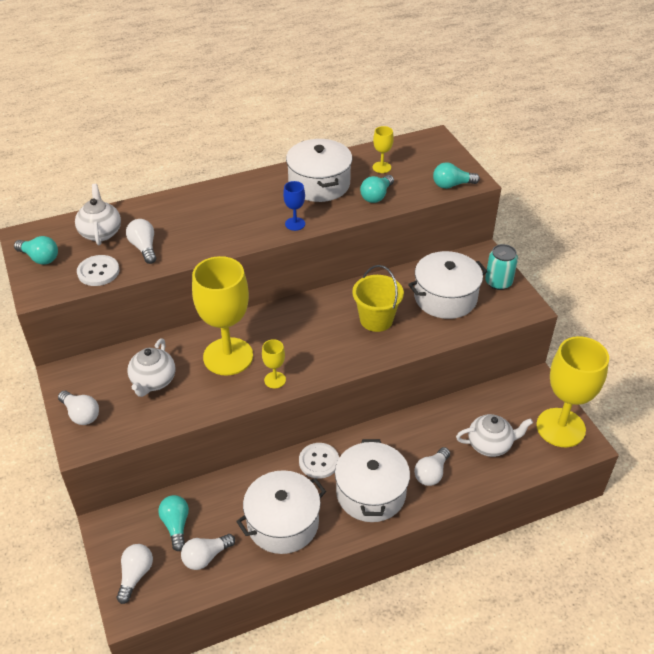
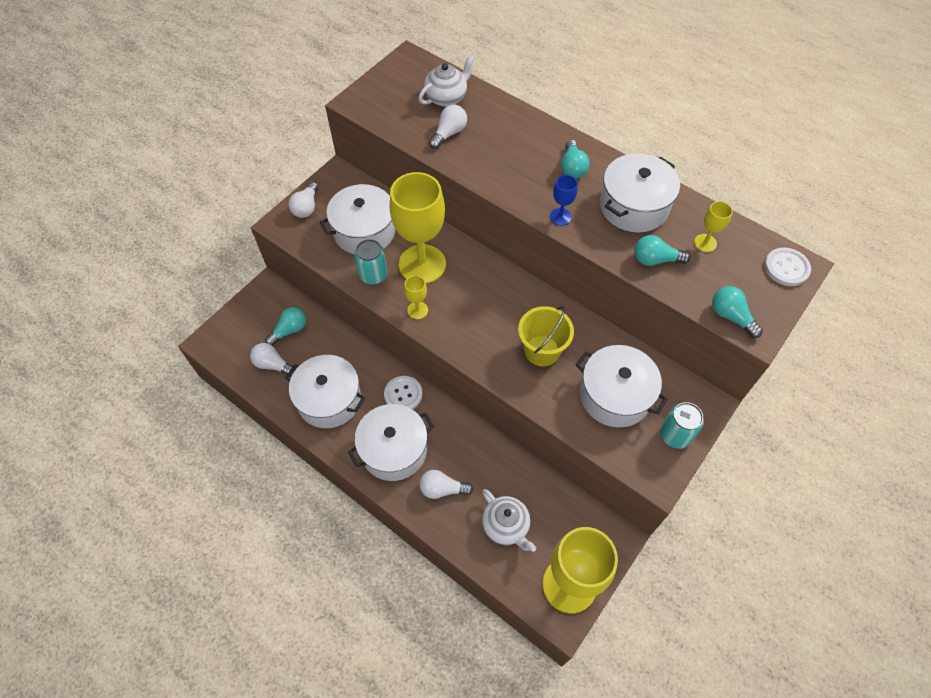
camera: 60 degrees right, 15 degrees up
turquoise light bulb [14,236,58,265] -> turquoise light bulb moved to [561,140,590,178]
white button [77,255,120,286] -> white button moved to [764,248,811,286]
white light bulb [117,544,153,604] -> none
white teapot [127,339,175,397] -> white pot [320,184,396,254]
none -> turquoise can [354,239,388,285]

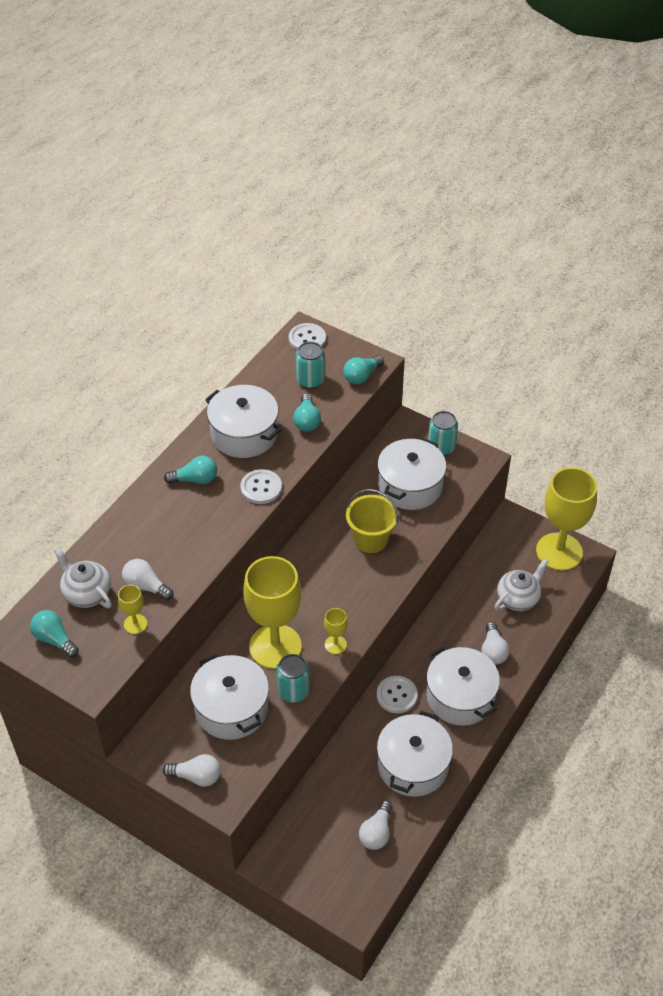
camera: 95 degrees left, 10 degrees down
turquoise light bulb [265,307,306,346] -> turquoise light bulb moved to [30,610,79,658]
blue goblet [550,175,578,226] -> white button [241,469,282,504]
yellow goblet [694,201,733,252] -> yellow goblet moved to [118,585,147,634]
none -> turquoise can [296,342,325,389]

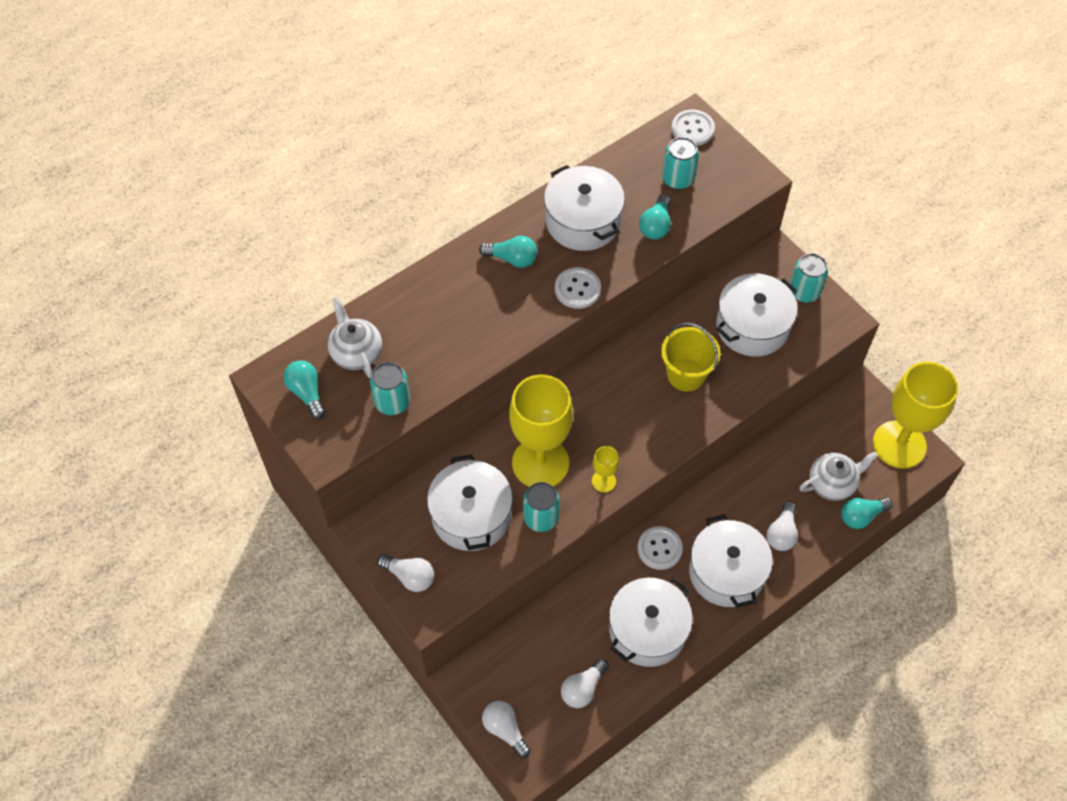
camera: 20 degrees right, 10 degrees up
yellow goblet [118,585,147,634] -> turquoise can [370,362,410,415]
white light bulb [122,559,174,601] -> white light bulb moved to [482,701,530,758]
turquoise light bulb [343,355,384,384] -> turquoise light bulb moved to [841,497,893,529]

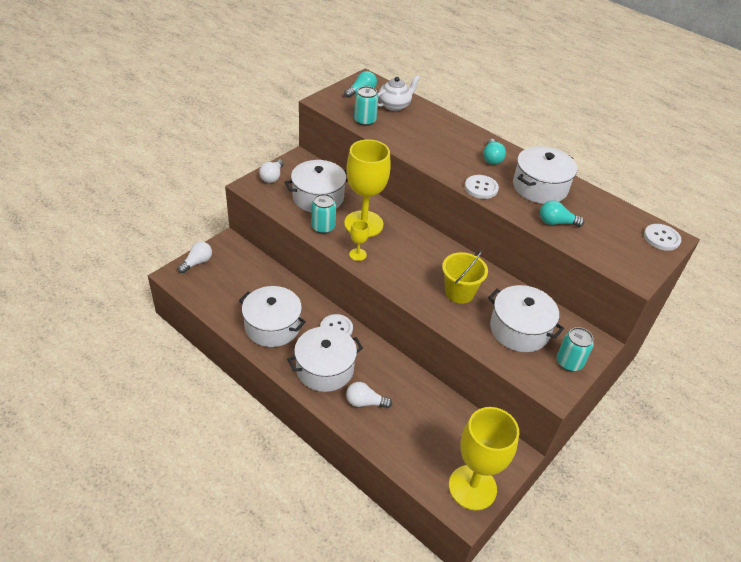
camera: 75 degrees right, 15 degrees down
white light bulb [561,659,609,708] -> none
turquoise can [662,137,699,190] -> none
white teapot [799,452,878,501] -> none
turquoise light bulb [841,497,893,529] -> none

